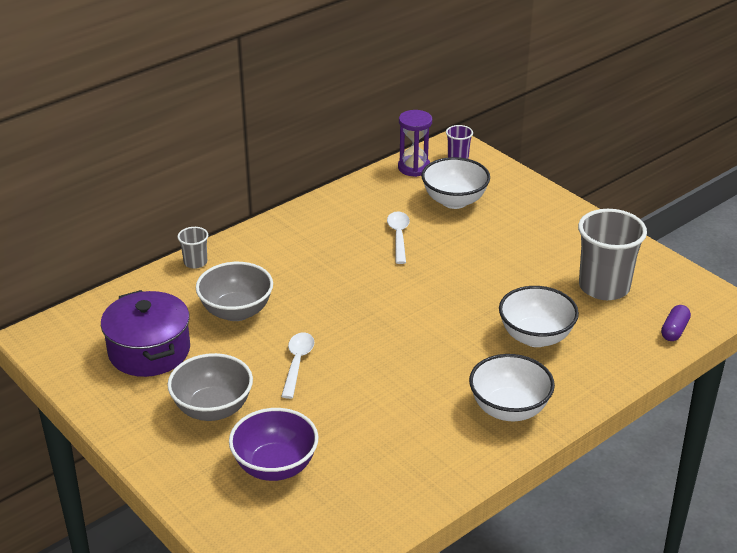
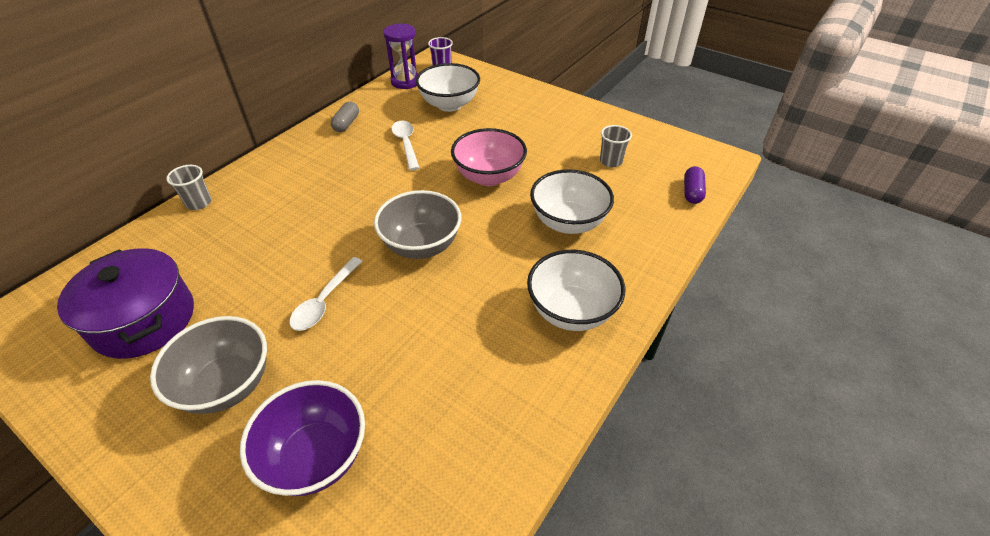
camera: 15 degrees left, 10 degrees up
grey bowl [196,262,273,321] -> grey bowl moved to [374,190,461,259]
white spoon [281,332,314,399] -> white spoon turned 150 degrees counterclockwise [289,257,363,331]
grey cup [578,209,647,300] -> grey cup [600,125,632,167], size x0.47
none -> grey capsule [331,102,359,132]
none -> pink bowl [451,128,527,186]

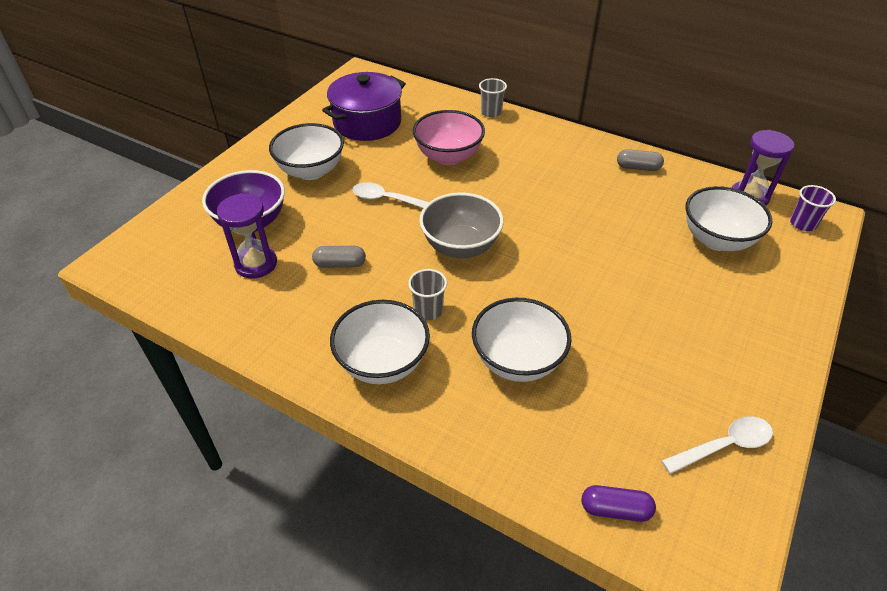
camera: 85 degrees right, 0 degrees up
grey bowl [150,316,267,414] -> white bowl [269,123,344,180]
white spoon [391,121,419,170] -> white spoon moved to [662,416,773,474]
pink bowl [451,128,527,186] -> pink bowl moved to [413,110,485,165]
grey cup [600,125,632,167] -> grey cup moved to [408,269,447,320]
none -> purple hourglass [217,193,277,278]
none -> grey capsule [312,246,366,268]

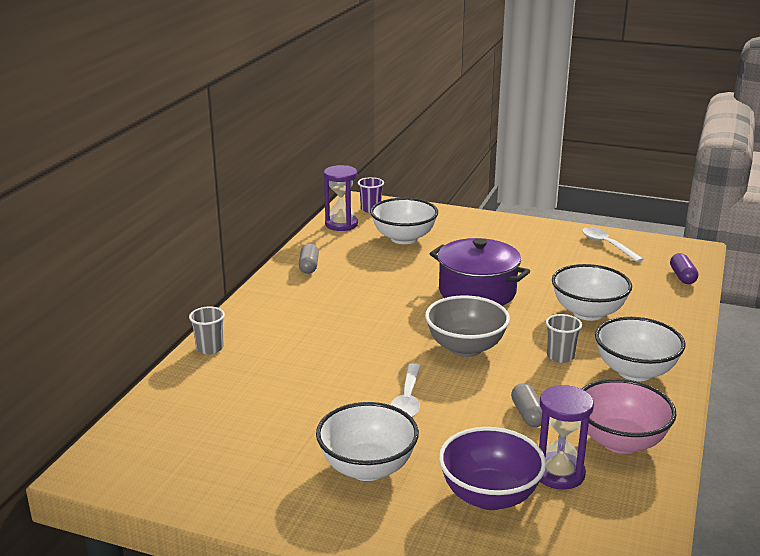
camera: 100 degrees left, 20 degrees down
purple pot [322,72,406,141] -> purple pot moved to [430,238,530,306]
pink bowl [413,110,485,165] -> pink bowl moved to [582,379,677,454]

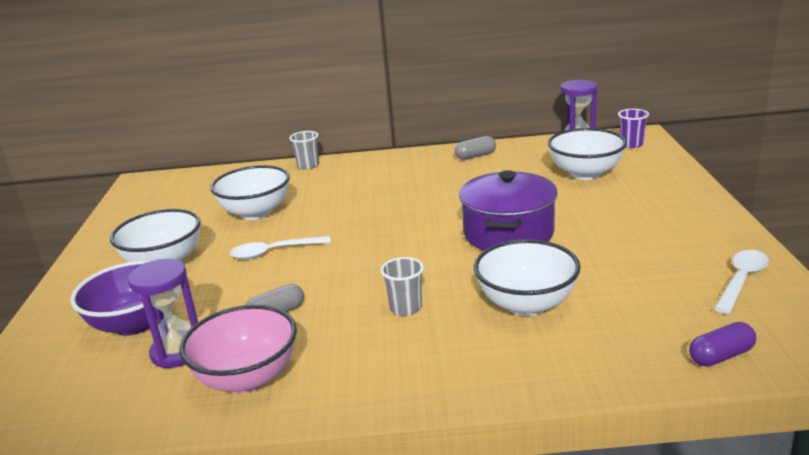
camera: 70 degrees right, 0 degrees up
grey bowl [425,295,510,357] -> none
white bowl [595,317,686,381] -> white bowl moved to [210,165,290,220]

